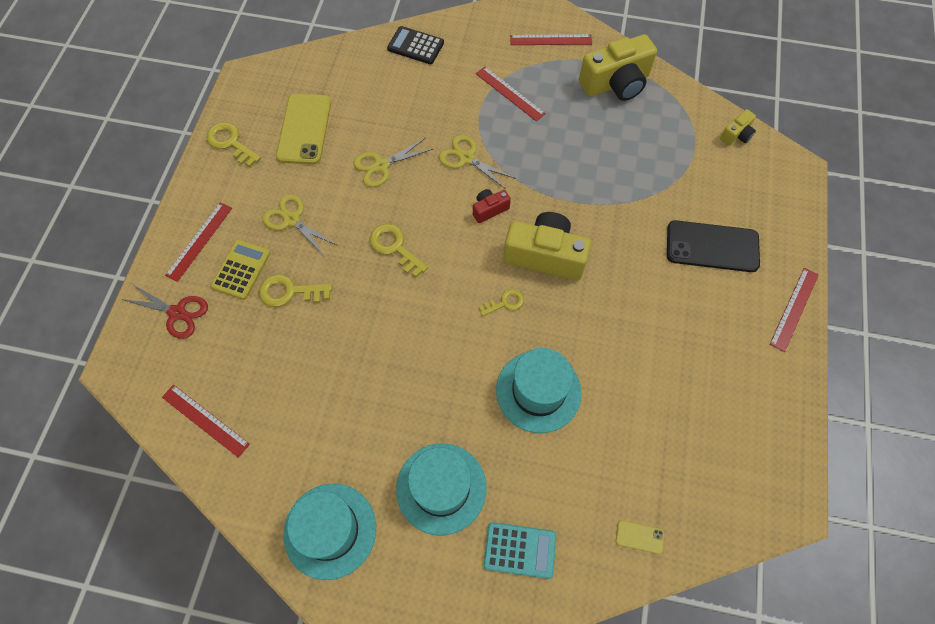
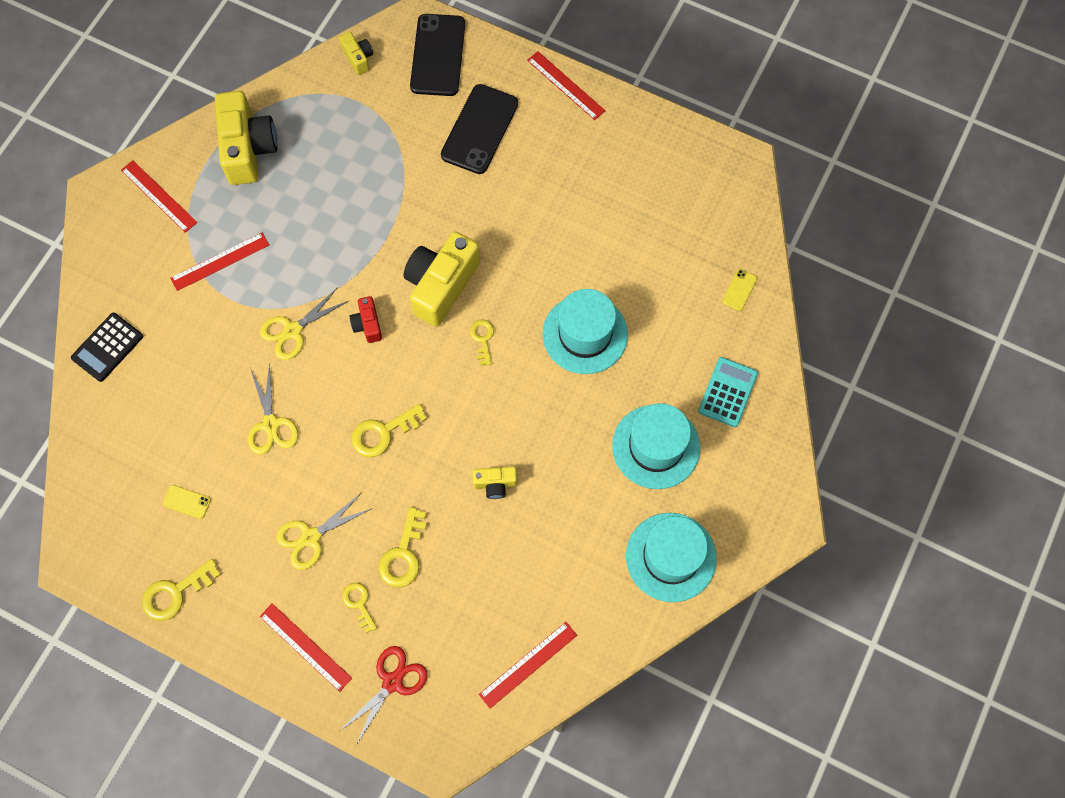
camera: 75 degrees left, 5 degrees up
yellow calculator [210,240,271,300] -> yellow key [342,583,377,633]
yellow phone [276,94,331,165] -> yellow phone [162,485,211,519], size x0.43
red ruler [510,34,592,45] -> red ruler turned 60 degrees counterclockwise [121,160,197,233]
none -> black phone [410,14,465,96]
none -> yellow camera [472,467,517,499]

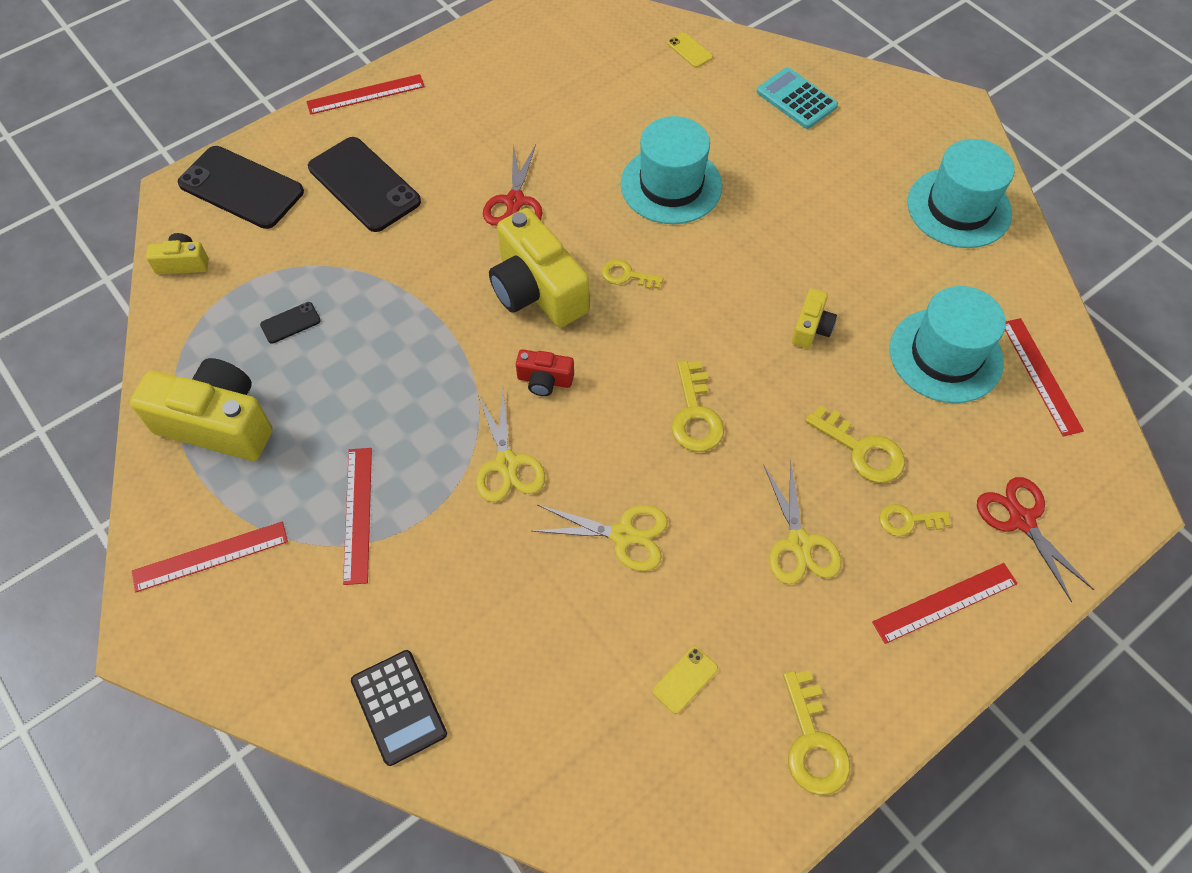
camera: 65 degrees left, 10 degrees down
turquoise hat [612,403,700,489] -> turquoise hat moved to [890,286,1006,403]
none -> black phone [260,302,321,344]
none -> red scissors [483,144,542,226]

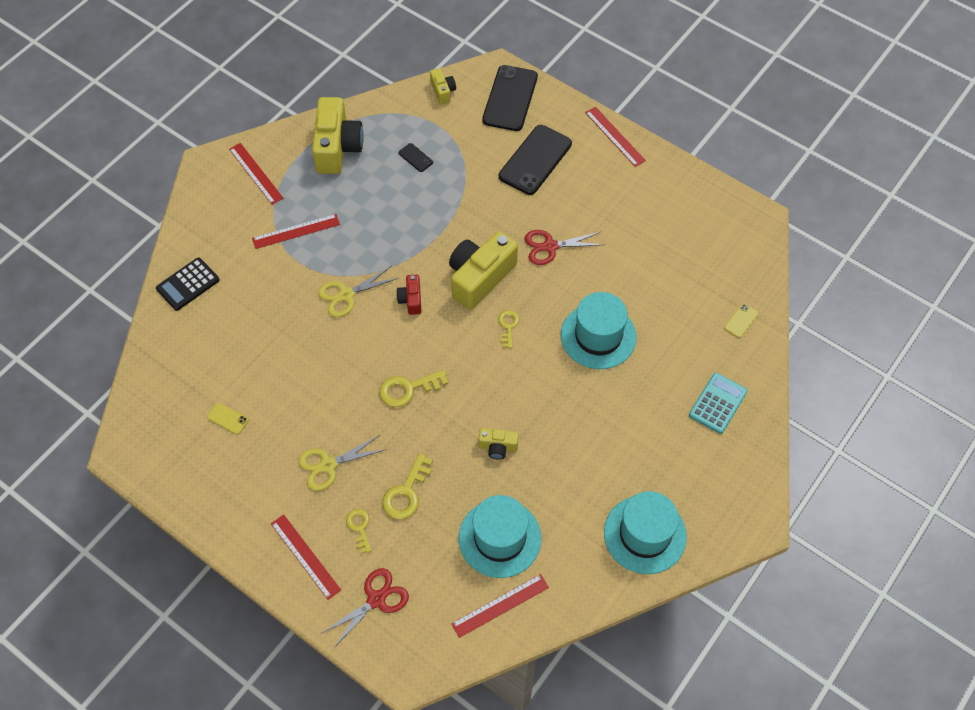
camera: 75 degrees right, 0 degrees up
yellow scissors [532,505,668,571] -> none
yellow key [783,670,850,795] -> none

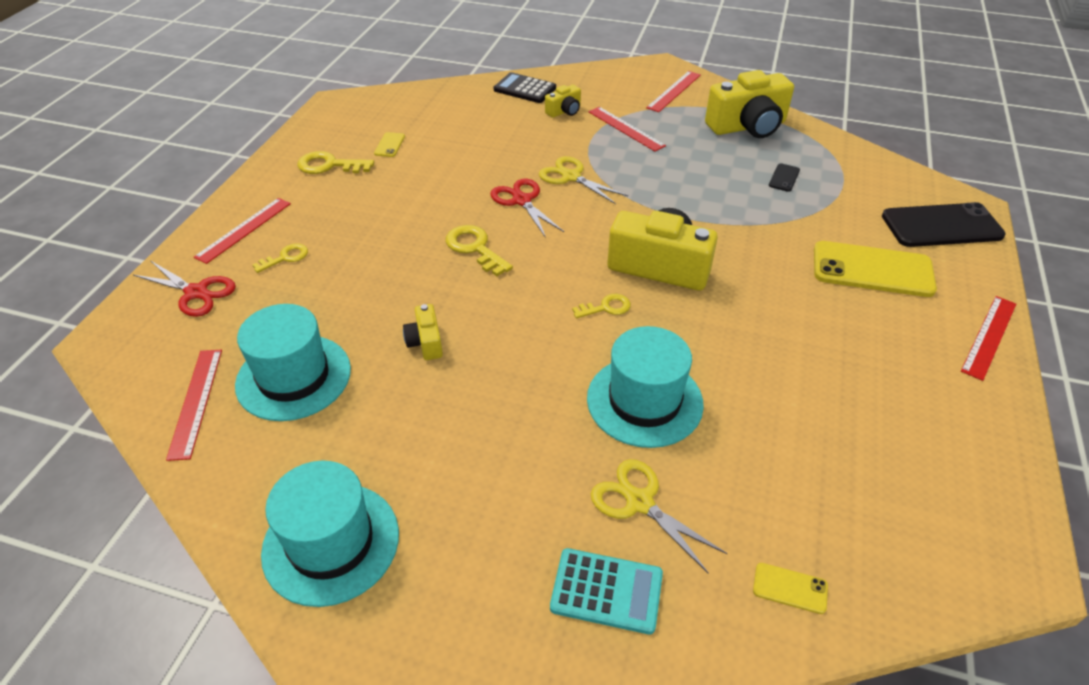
camera: 70 degrees right, 15 degrees down
yellow scissors [298,435,387,491] -> yellow scissors moved to [591,459,728,574]
yellow key [382,453,433,520] -> yellow key moved to [297,151,374,174]
red camera [396,275,421,315] -> none
yellow camera [430,68,456,104] -> yellow camera moved to [545,85,581,118]
red ruler [451,574,549,638] -> red ruler turned 45 degrees clockwise [166,350,222,461]
black phone [499,125,572,195] -> yellow phone [814,241,937,297]
red scissors [525,230,604,265] -> red scissors moved to [490,179,564,238]

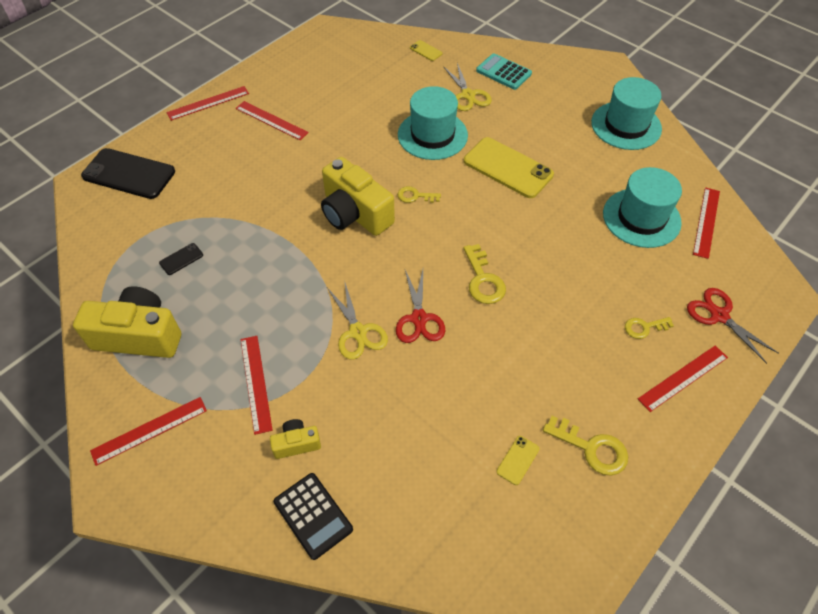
camera: 155 degrees left, 10 degrees up
yellow camera [403,304,443,360] -> none
yellow phone [814,241,937,297] -> yellow phone moved to [464,137,554,198]
none -> red ruler [235,101,309,140]

